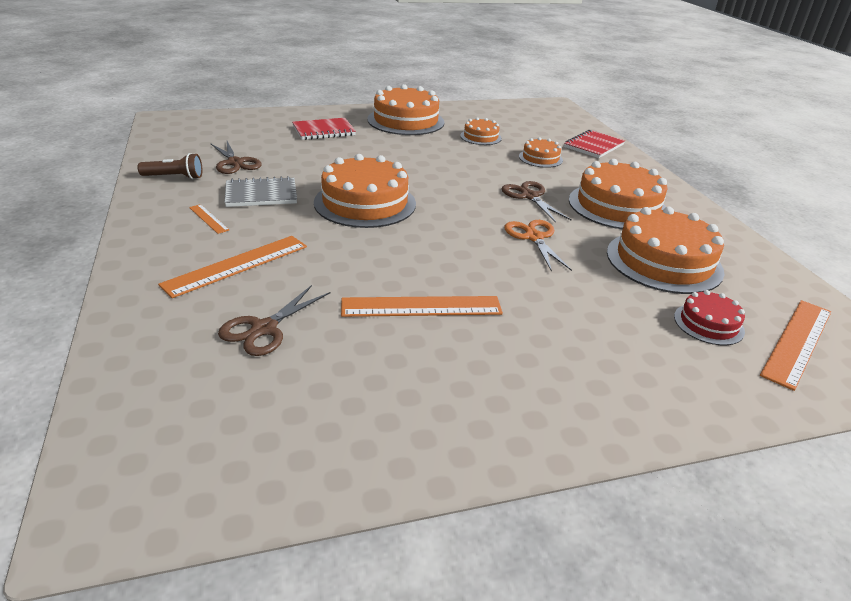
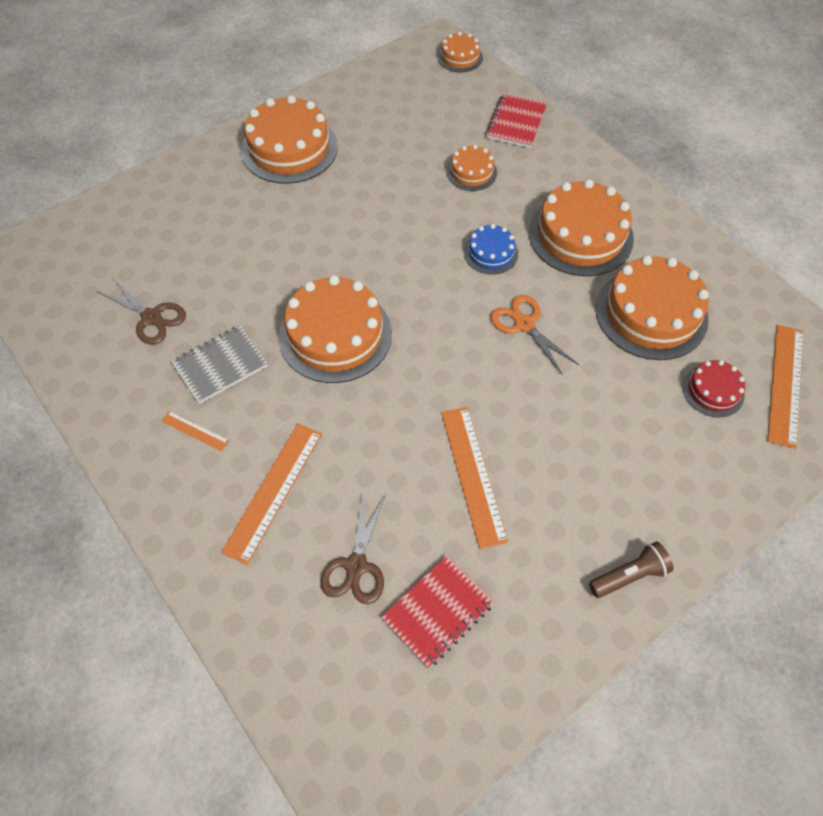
camera: 20 degrees left, 25 degrees up
brown flashlight [137,153,202,179] -> brown flashlight moved to [589,542,674,598]
red notebook [292,118,356,140] -> red notebook moved to [381,555,494,668]
orange ruler [341,296,503,317] -> orange ruler turned 75 degrees counterclockwise [441,407,508,549]
orange cake [460,117,502,145] -> orange cake moved to [437,32,483,72]
brown scissors [502,181,572,223] -> blue cake [464,224,518,275]

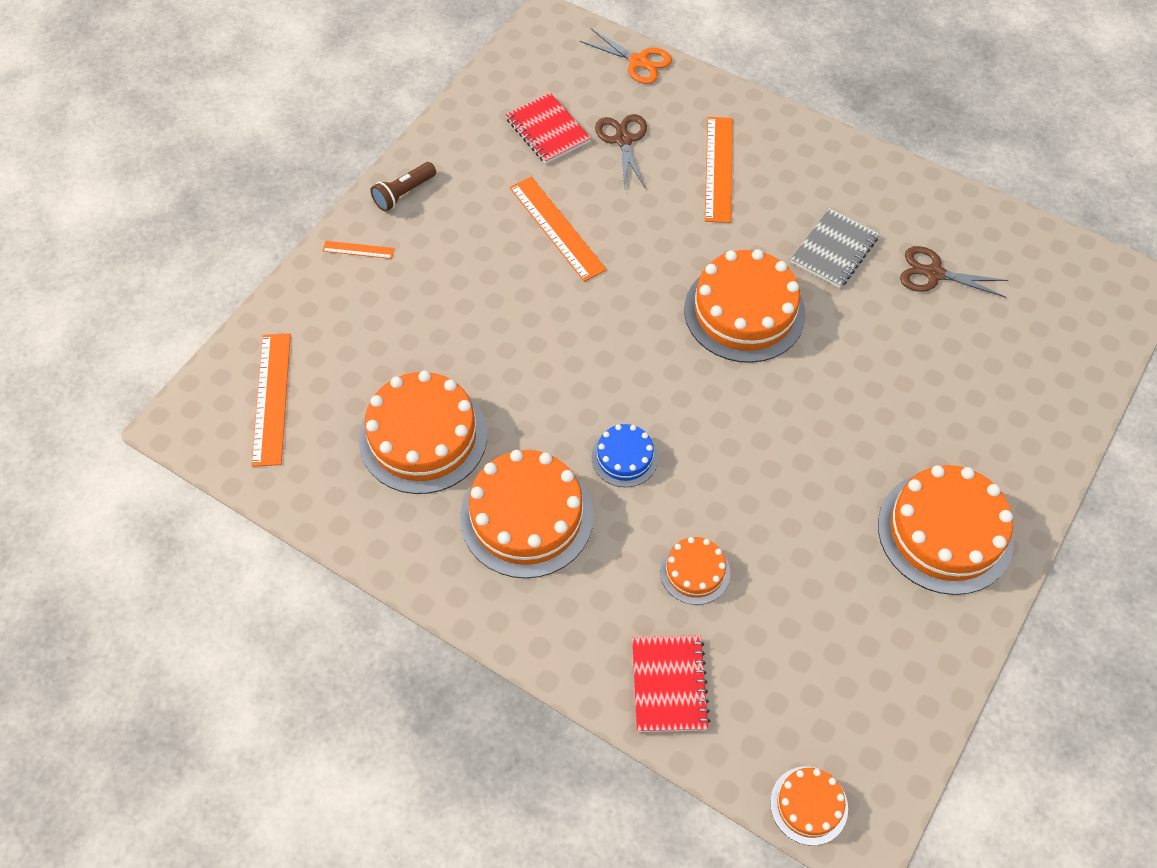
camera: 160 degrees right, 0 degrees up
orange ruler [161,411,229,452] -> orange ruler moved to [323,241,395,259]
red notebook [381,555,494,668] -> red notebook turned 60 degrees counterclockwise [506,93,591,164]
orange scissors [491,295,579,375] -> orange scissors moved to [580,29,672,84]
red cake [683,360,745,417] -> none

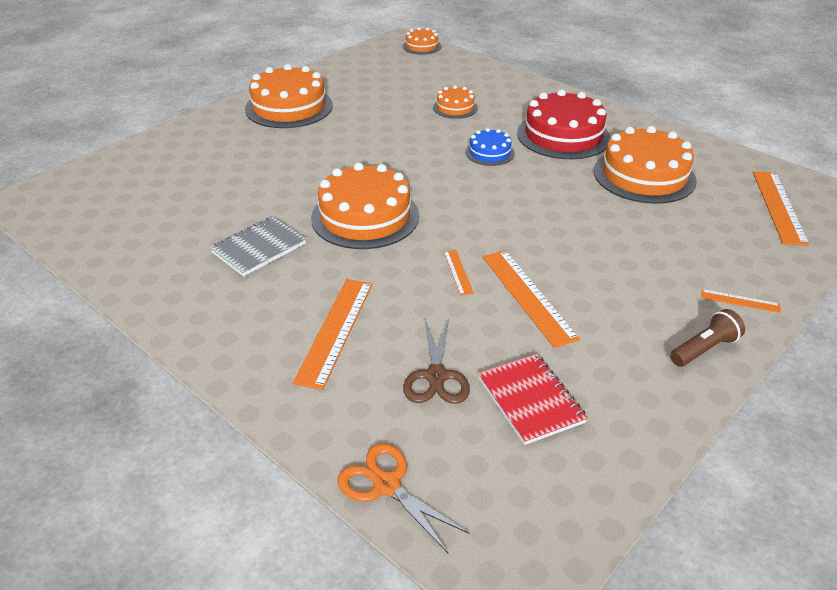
camera: 170 degrees left, 20 degrees down
orange cake [460,450,594,578] -> red cake [517,89,611,159]
red notebook [632,635,710,732] -> none
brown scissors [900,246,1009,298] -> none
none -> orange ruler [444,250,474,296]

